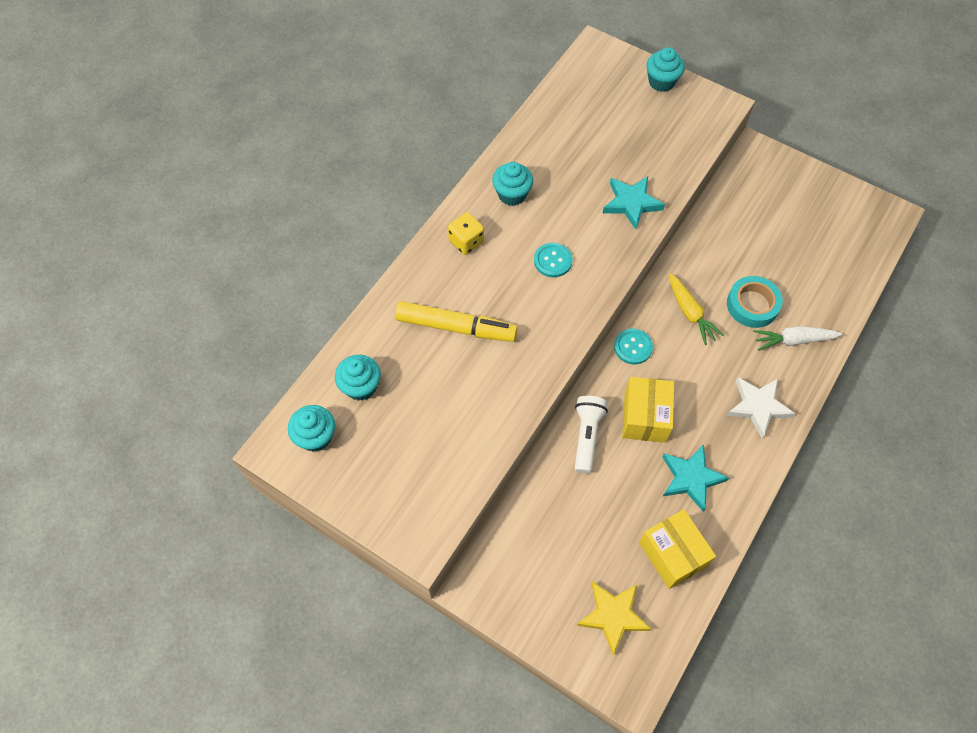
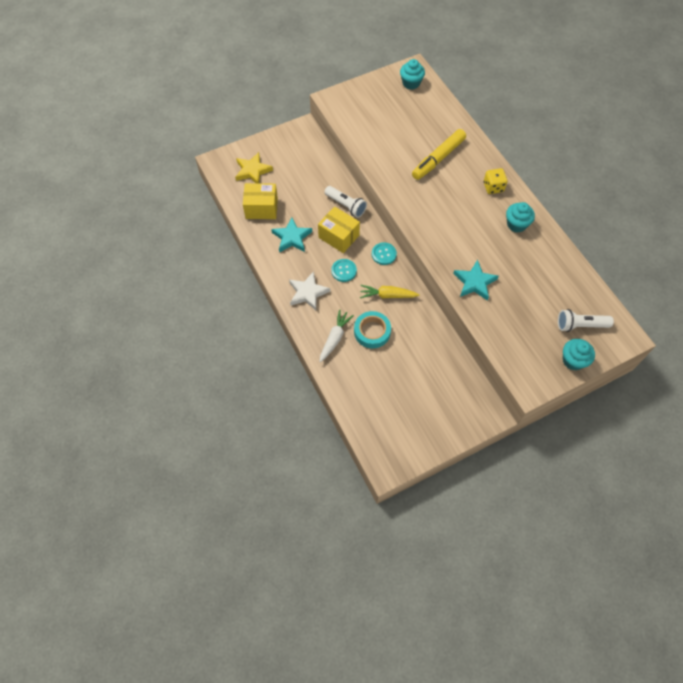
camera: 120 degrees right, 0 degrees up
turquoise cupcake [335,355,381,401] -> none
turquoise button [534,243,573,277] -> turquoise button moved to [331,259,357,282]
none -> white flashlight [558,309,614,332]

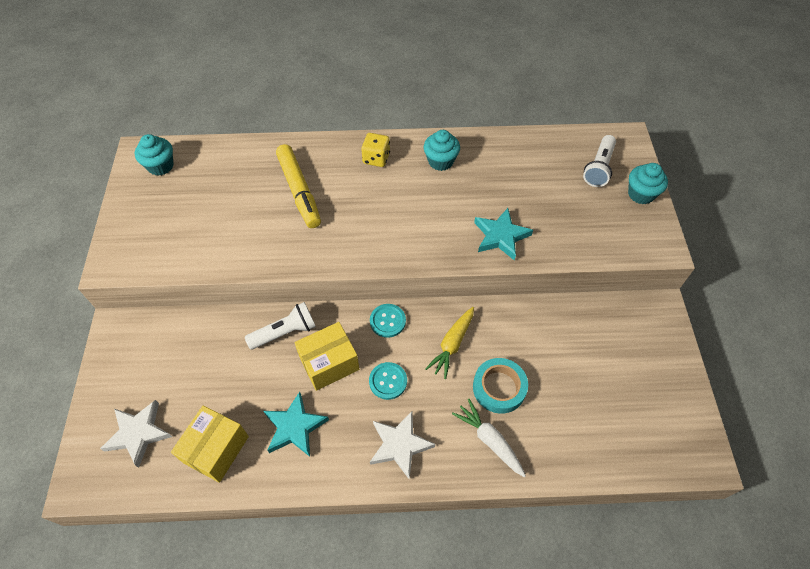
camera: 65 degrees left, 5 degrees down
yellow star [235,152,273,183] -> white star [100,400,172,468]

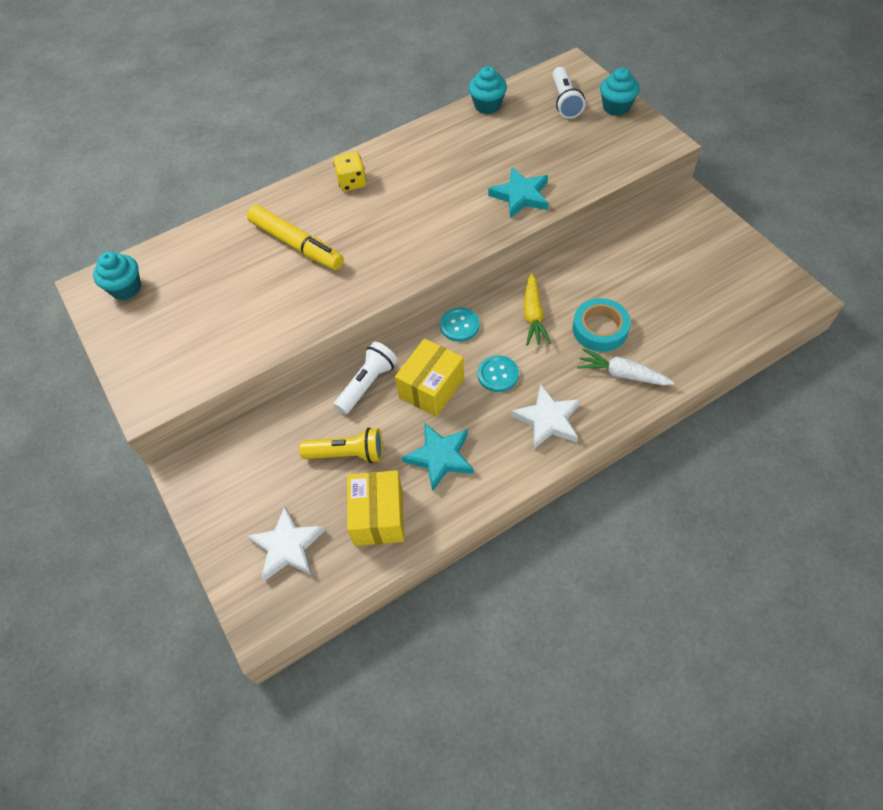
camera: 25 degrees left, 0 degrees up
turquoise cupcake [424,130,460,171] -> turquoise cupcake moved to [469,66,507,114]
none -> yellow flashlight [299,427,383,463]

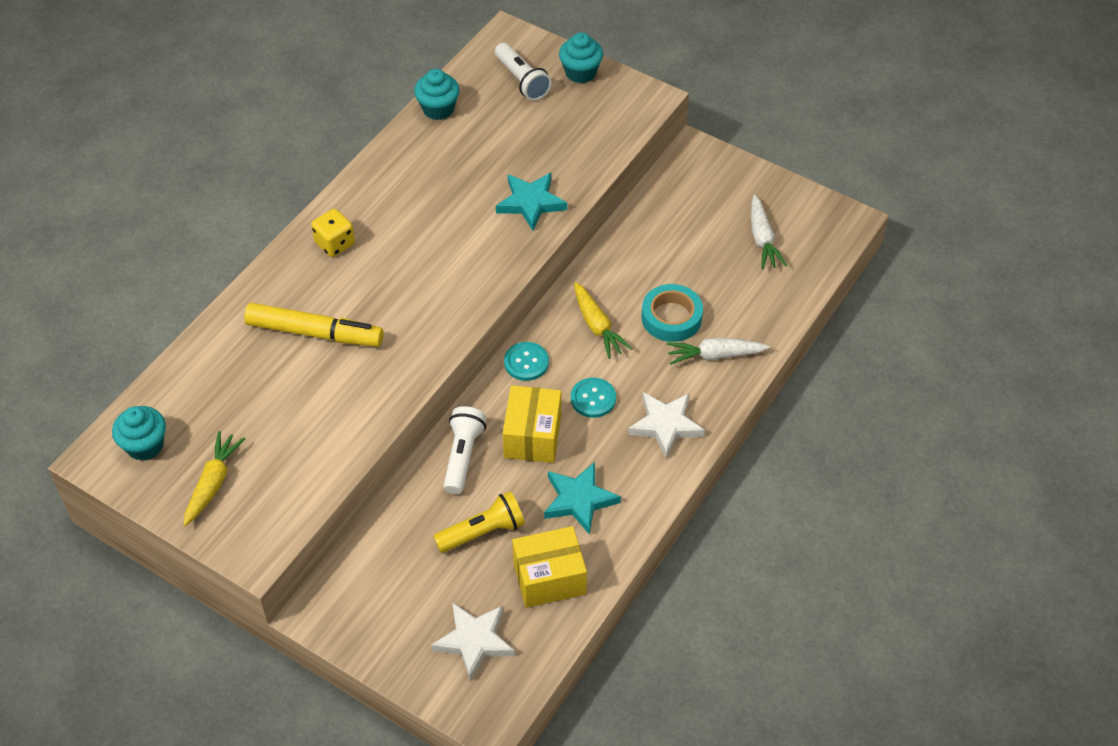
camera: 30 degrees left, 5 degrees down
yellow box [347,470,404,546] -> yellow box turned 75 degrees counterclockwise [512,526,587,608]
none -> yellow carrot [184,431,246,526]
none -> white carrot [751,195,787,269]

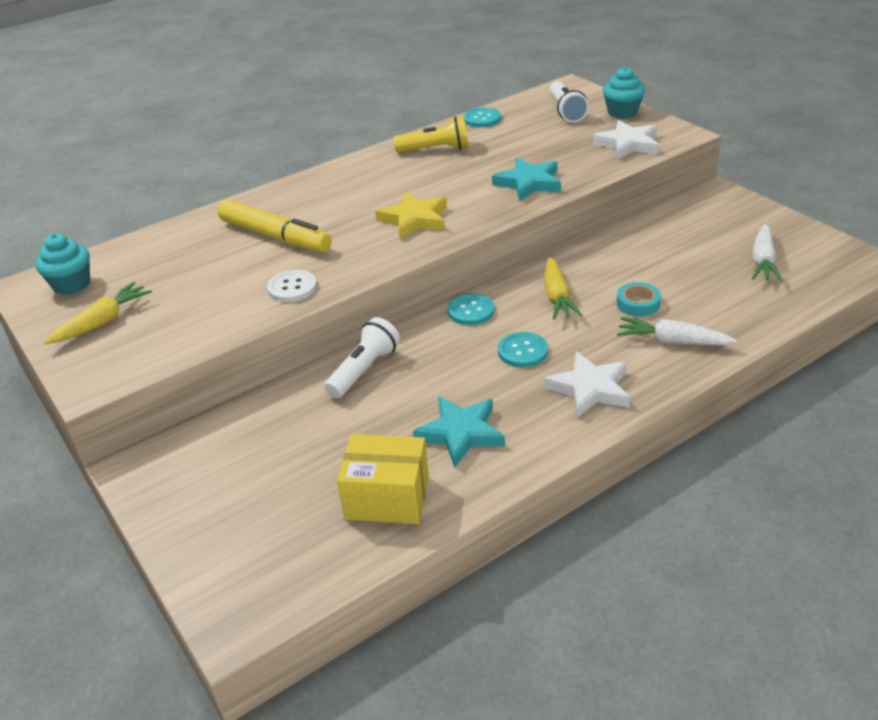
camera: 25 degrees right, 15 degrees down
yellow dice [311,209,355,257] -> none
turquoise cupcake [414,69,460,120] -> turquoise button [463,107,501,127]
white star [431,602,515,681] -> white star moved to [593,120,659,160]
yellow flashlight [433,491,525,553] -> yellow flashlight moved to [393,116,469,153]
yellow box [503,385,561,463] -> none
turquoise tape [641,284,703,342] -> turquoise tape [617,282,661,317], size x0.65
none -> white button [267,270,317,302]
none -> yellow star [375,192,447,239]

